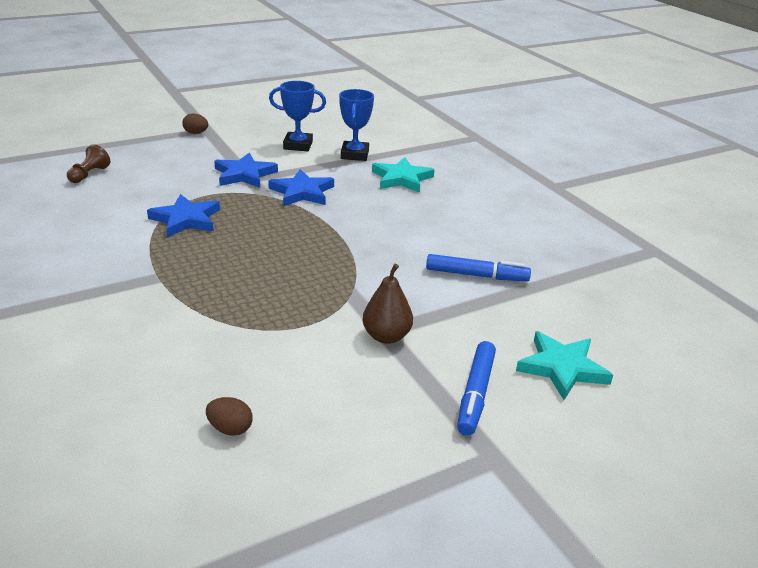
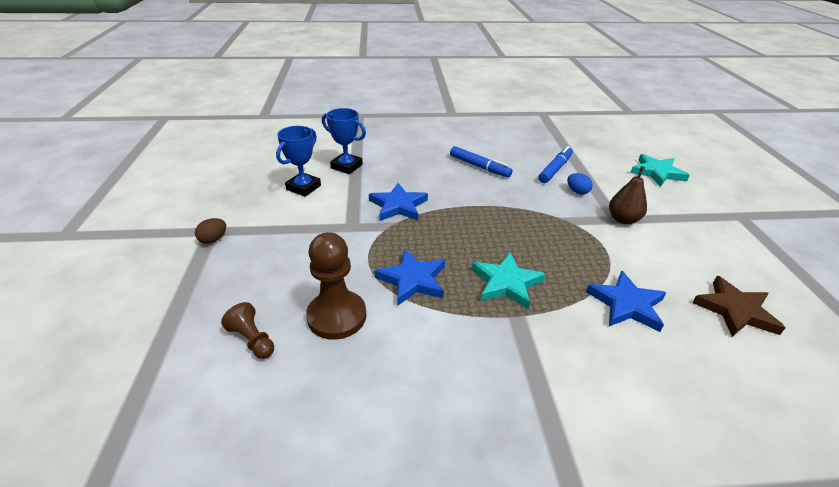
camera: 65 degrees left, 5 degrees up
brown egg [206,397,253,436] -> brown star [692,276,785,337]
blue star [214,153,278,188] -> blue star moved to [586,270,666,332]
turquoise star [372,157,435,193] -> turquoise star moved to [472,252,545,309]
blue marker [457,341,496,436] -> blue marker moved to [450,146,513,178]
none -> brown pawn [306,232,366,340]
none -> blue egg [567,173,593,195]

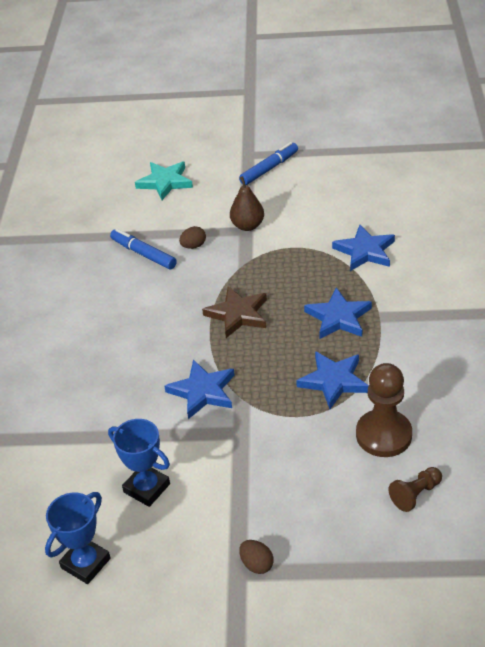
camera: 80 degrees left, 5 degrees up
blue trophy [322,108,366,174] -> blue trophy moved to [45,492,111,584]
blue marker [450,146,513,178] -> blue marker moved to [239,142,298,185]
turquoise star [472,252,545,309] -> blue star [304,288,372,339]
blue egg [567,173,593,195] -> brown egg [179,226,206,249]
brown star [692,276,785,337] -> brown star moved to [202,286,267,338]

